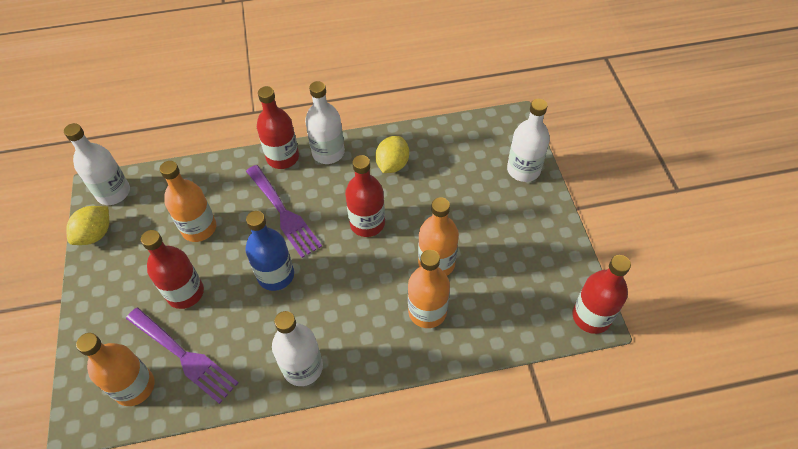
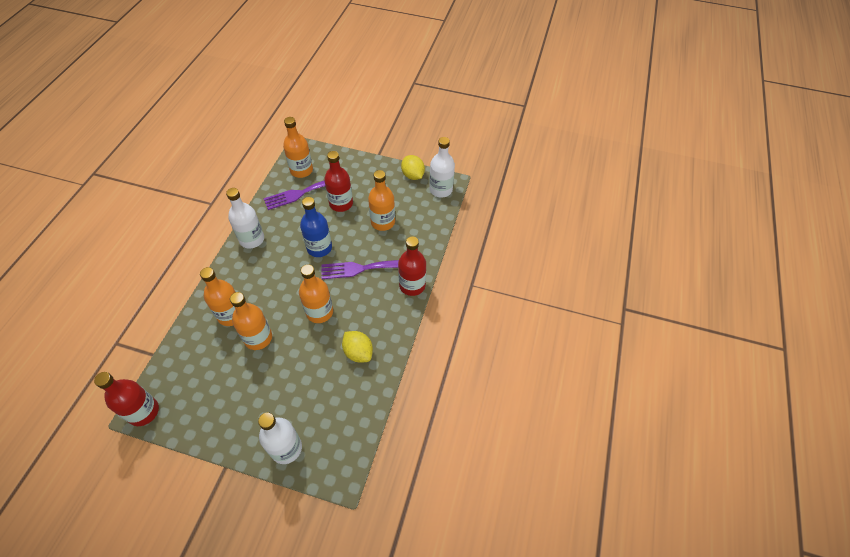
camera: 115 degrees right, 0 degrees up
white bottle [305,81,345,164] -> none
red bottle [345,155,385,237] -> orange bottle [299,264,333,323]

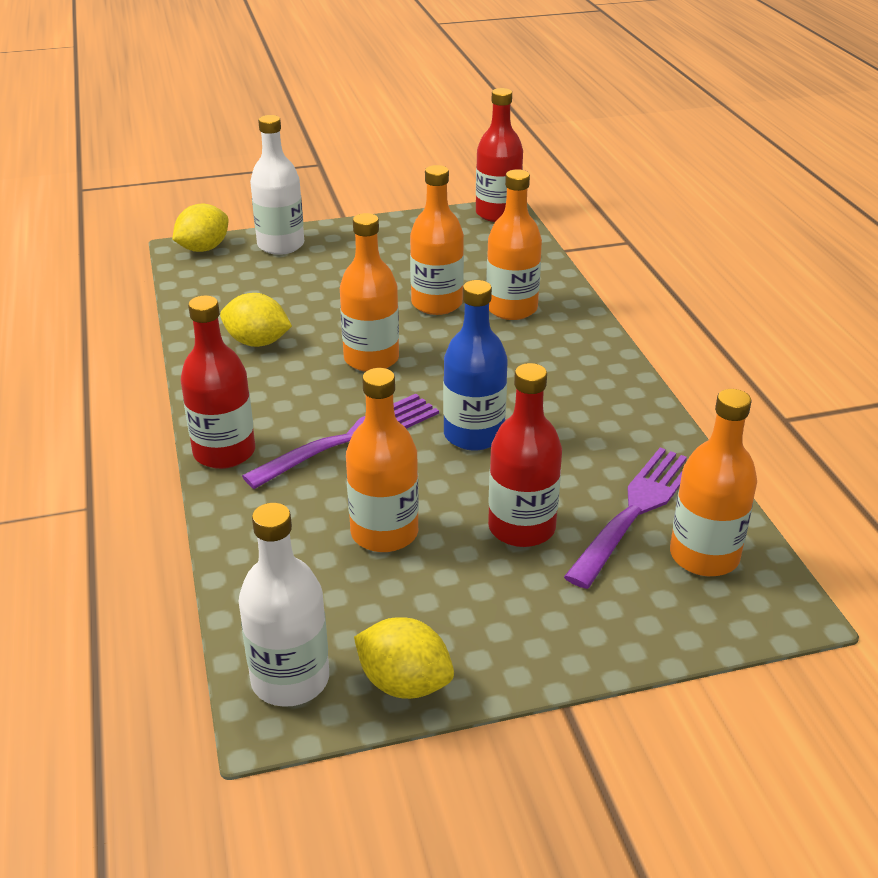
camera: 150 degrees right, 20 degrees down
white bottle [226,188,264,249] -> none
none -> yellow lemon [172,204,229,252]

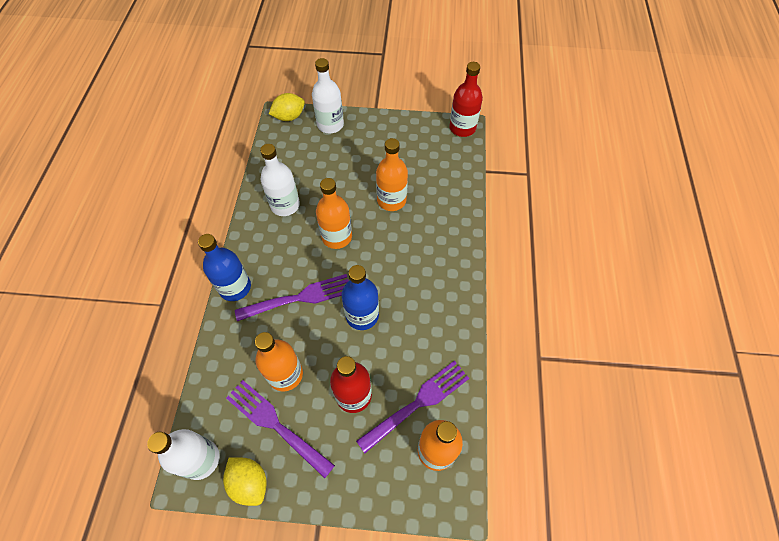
camera: 20 degrees right, 25 degrees up
red bottle [181,295,255,469] -> blue bottle [198,234,251,301]
yellow lemon [220,293,292,347] -> white bottle [260,144,300,216]
orange bottle [486,169,542,320] -> none
none -> purple fork [226,380,335,478]

